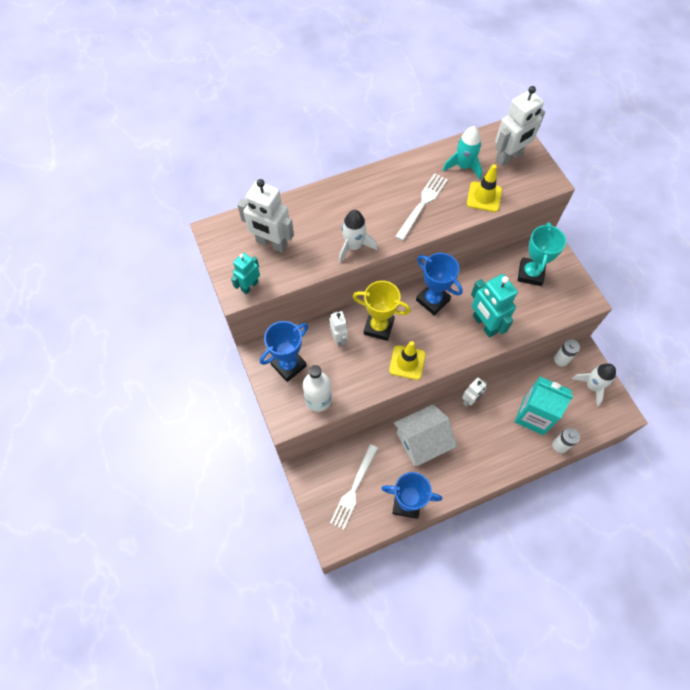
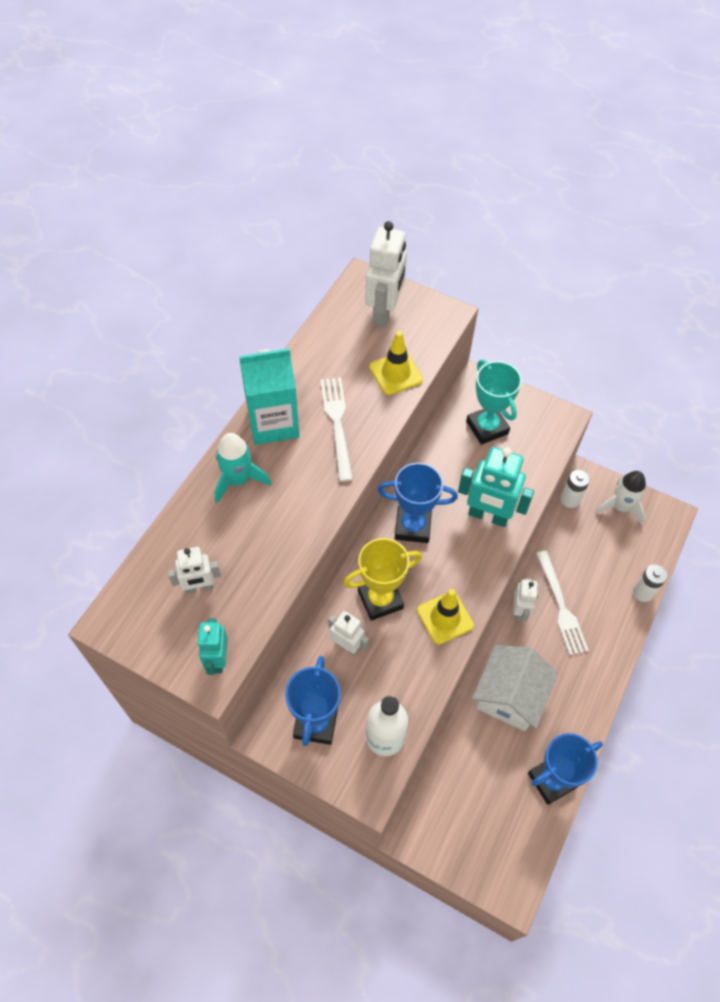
camera: 40 degrees left, 5 degrees down
white robot [238,179,294,253] -> white robot [168,547,221,594], size x0.59
white fork [330,444,378,530] -> white fork moved to [536,551,589,655]
white rocket [339,210,377,263] -> none
turquoise rocket [443,126,482,179] -> turquoise rocket moved to [214,433,271,503]
turquoise carton [515,377,573,435] -> turquoise carton moved to [239,348,299,445]

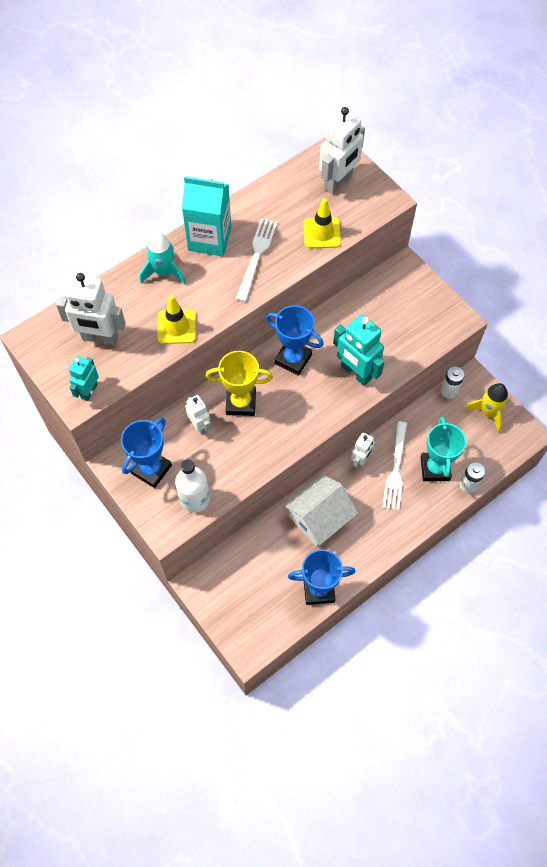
camera: 25 degrees right, 5 degrees up
white robot [168,547,221,594] -> white robot [56,273,126,345], size x1.71
yellow traffic cone [417,589,474,645] -> yellow traffic cone moved to [157,295,196,344]
turquoise trophy [466,360,522,445] -> turquoise trophy moved to [421,417,466,481]
white rocket [596,471,646,525] -> yellow rocket [465,383,508,433]

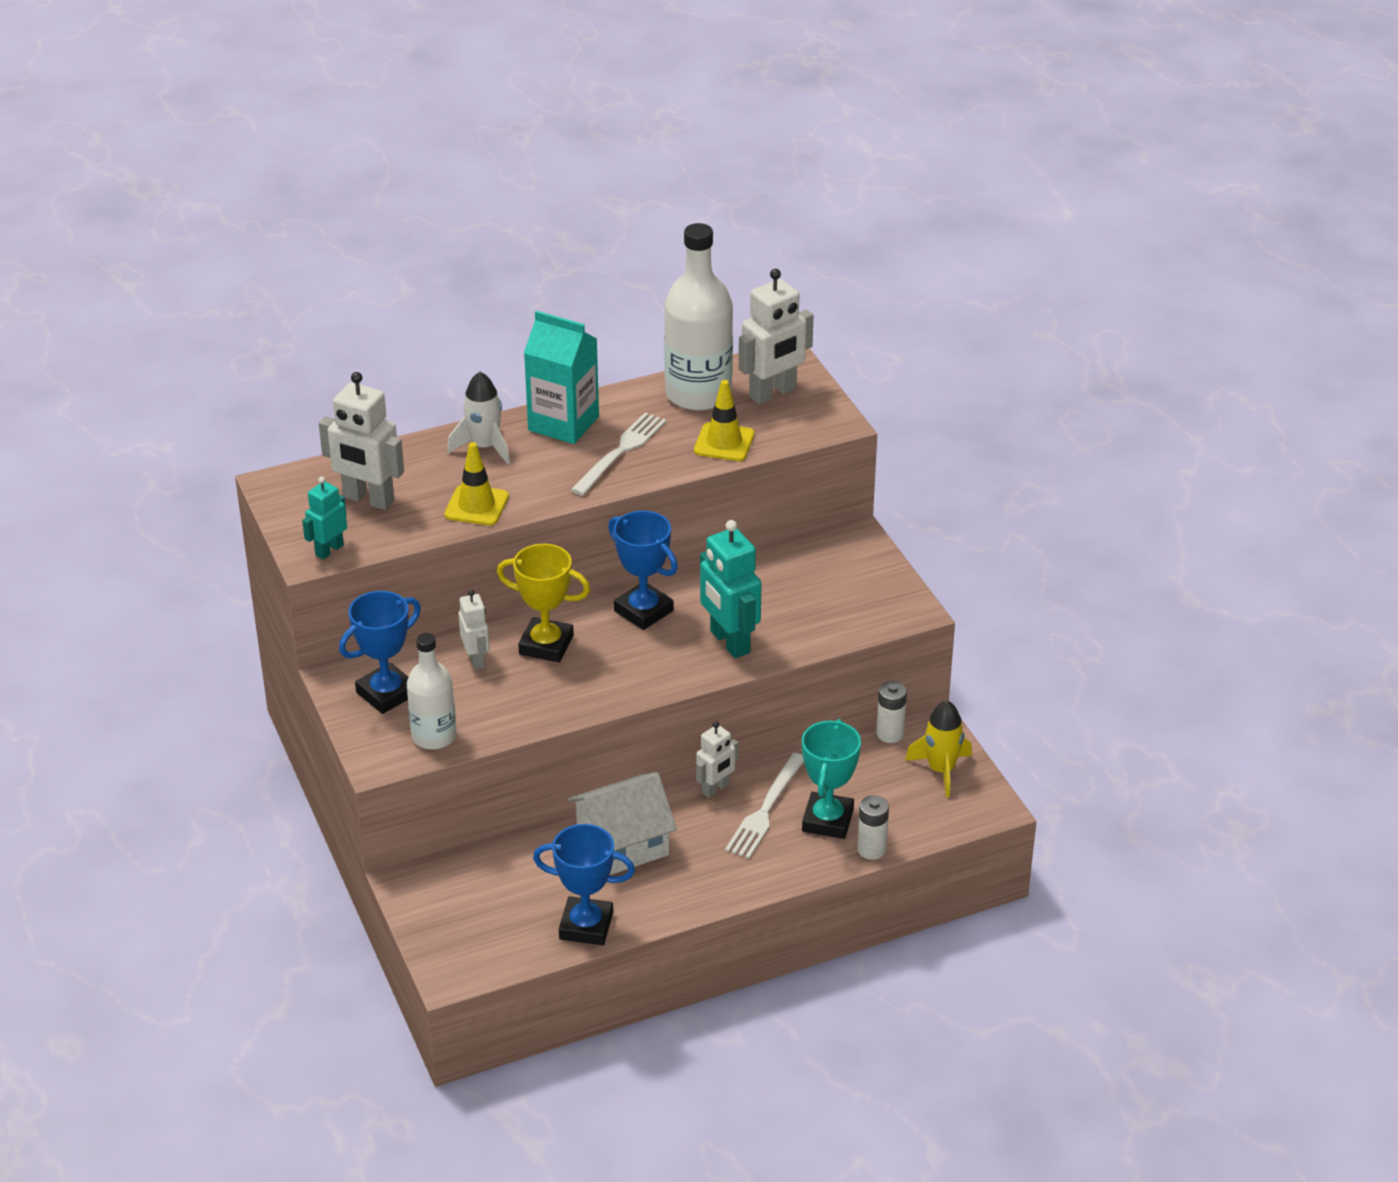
camera: 15 degrees right, 25 degrees down
turquoise rocket [140,232,186,284] -> white rocket [447,372,510,464]
none -> white bottle [664,223,733,411]

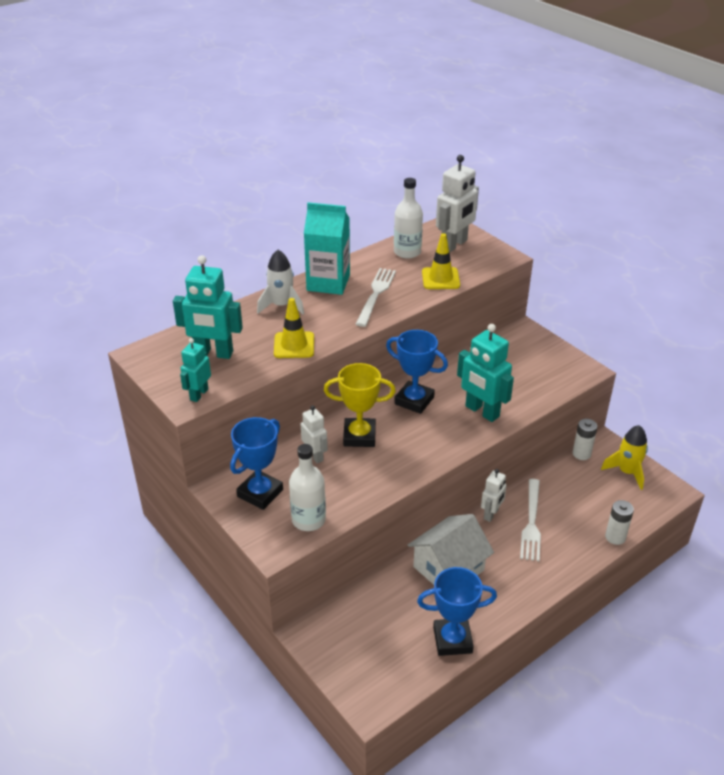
camera: 15 degrees left, 0 degrees up
white robot [319,372,404,510] -> turquoise robot [173,255,243,359]
white bottle [664,223,733,411] -> white bottle [394,178,423,259], size x0.62
turquoise trophy [802,719,861,839] -> none

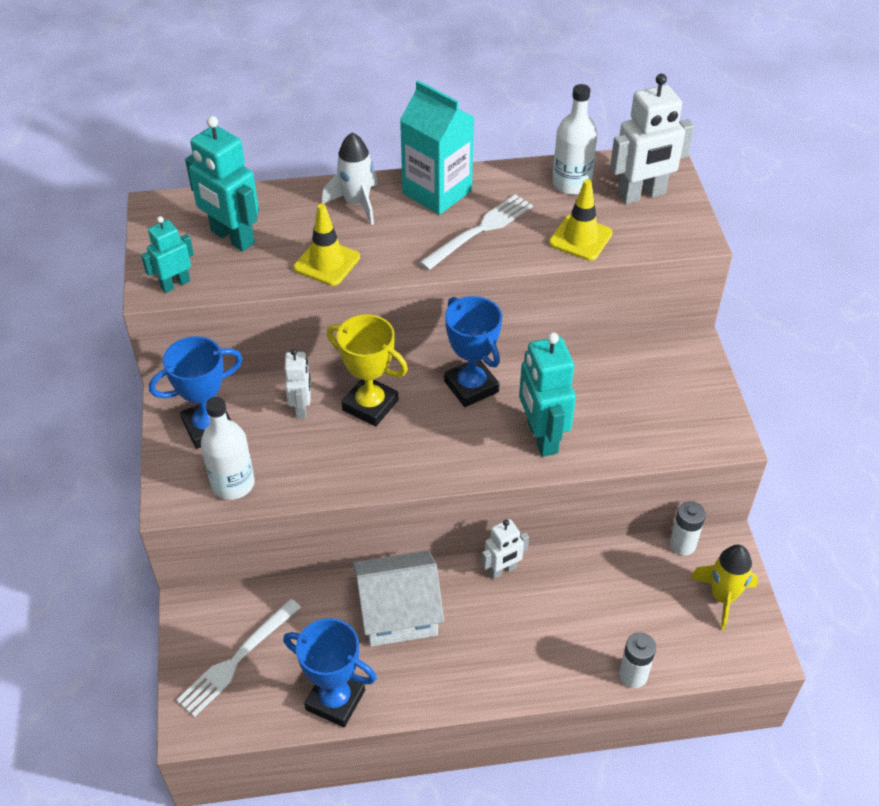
camera: 30 degrees right, 10 degrees up
white fork [520,479,541,561] -> white fork moved to [176,599,301,717]

